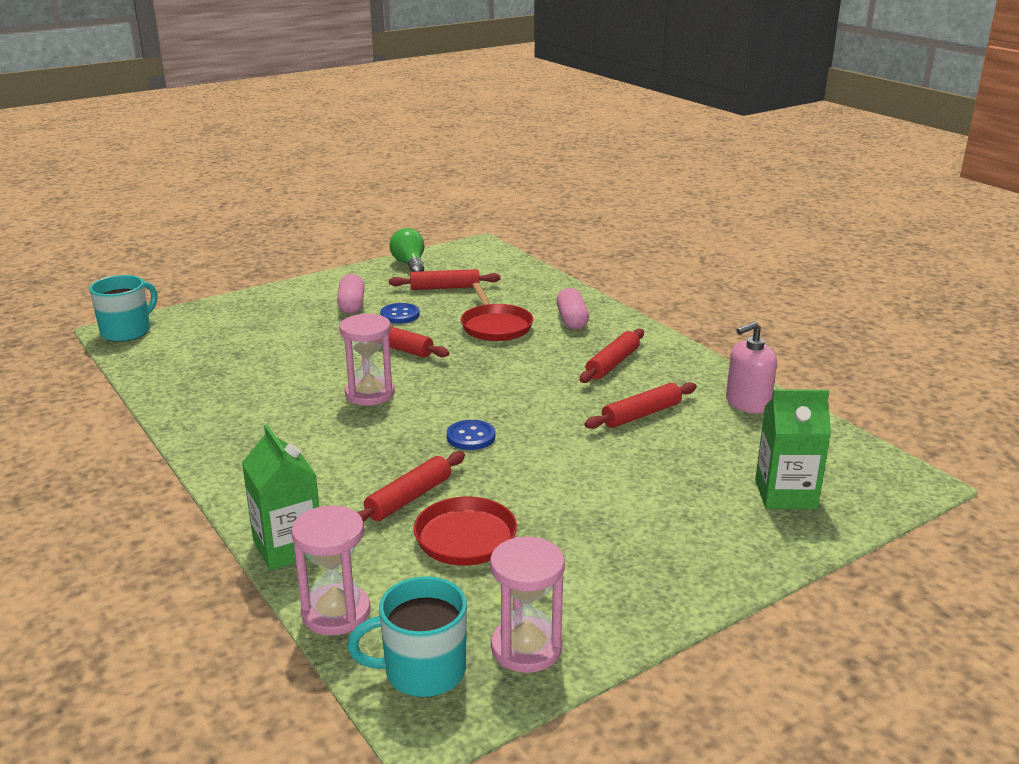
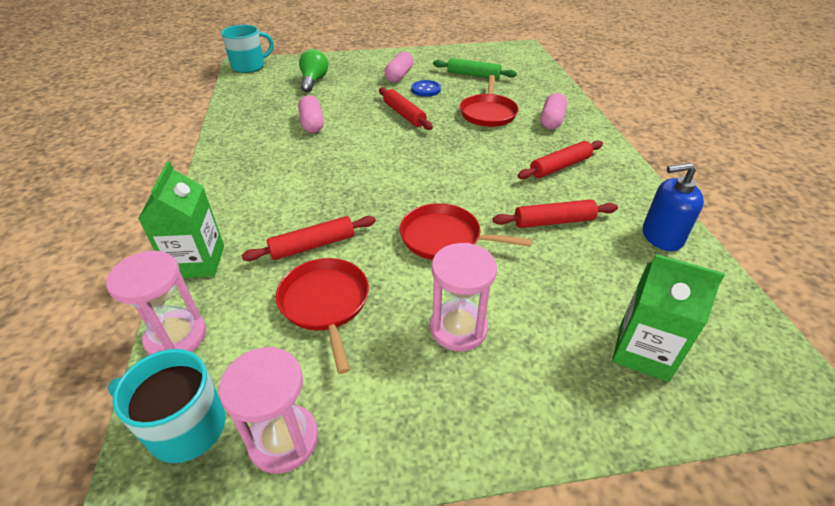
camera: 25 degrees right, 15 degrees up
pink hourglass [339,313,394,406] -> pink hourglass moved to [430,243,497,351]
green light bulb [389,228,424,272] -> green light bulb moved to [299,49,328,92]
red rolling pin [389,269,500,290] -> green rolling pin [433,58,517,79]
blue button [447,420,495,450] -> none
pink soap dispenser [726,321,777,413] -> blue soap dispenser [643,163,704,251]
none -> pink capsule [298,95,324,133]
none -> red pan [400,203,532,260]

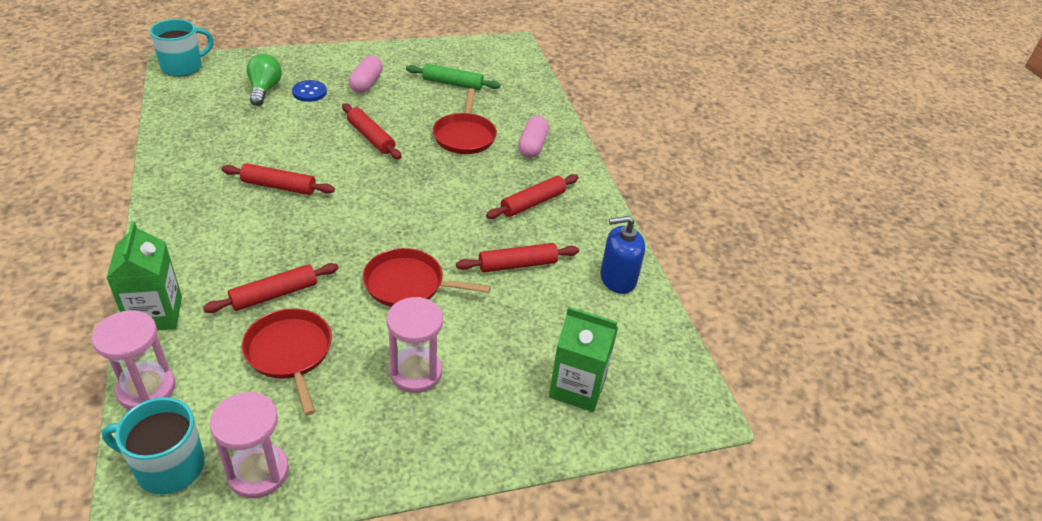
camera: 10 degrees left, 0 degrees up
pink capsule [298,95,324,133] -> none
blue button [411,80,441,97] -> blue button moved to [292,80,327,102]
none -> red rolling pin [221,163,335,195]

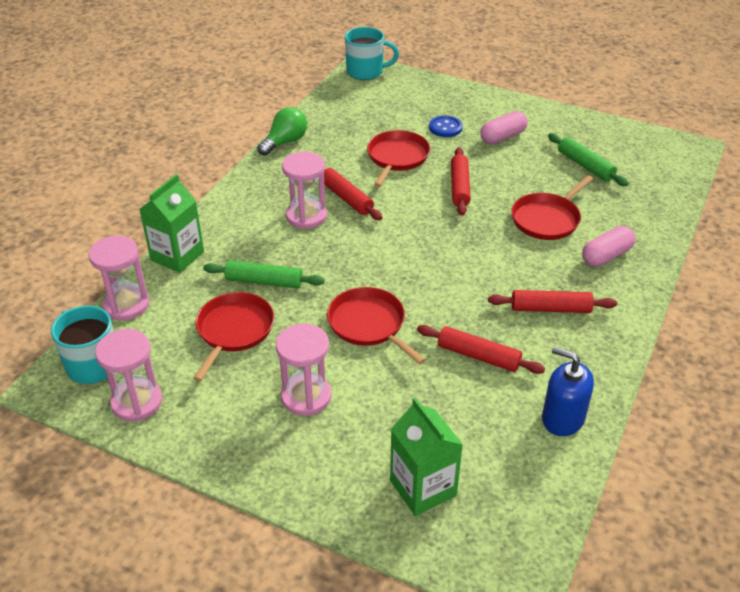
camera: 45 degrees right, 0 degrees up
red rolling pin [203,263,339,313] -> green rolling pin [203,260,325,288]
green light bulb [247,54,282,106] -> green light bulb moved to [257,107,307,155]
none -> pink hourglass [282,152,327,229]
none -> red pan [367,130,430,187]

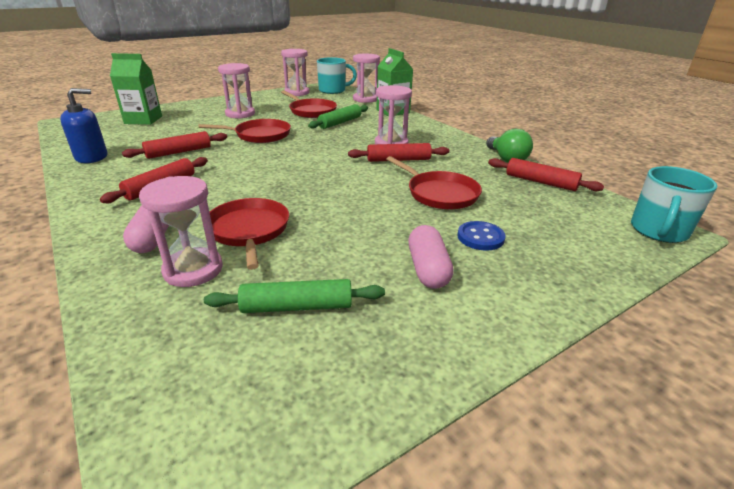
camera: 120 degrees right, 10 degrees down
red rolling pin [451,147,471,215] -> red rolling pin moved to [488,158,604,191]
none -> pink hourglass [139,176,223,287]

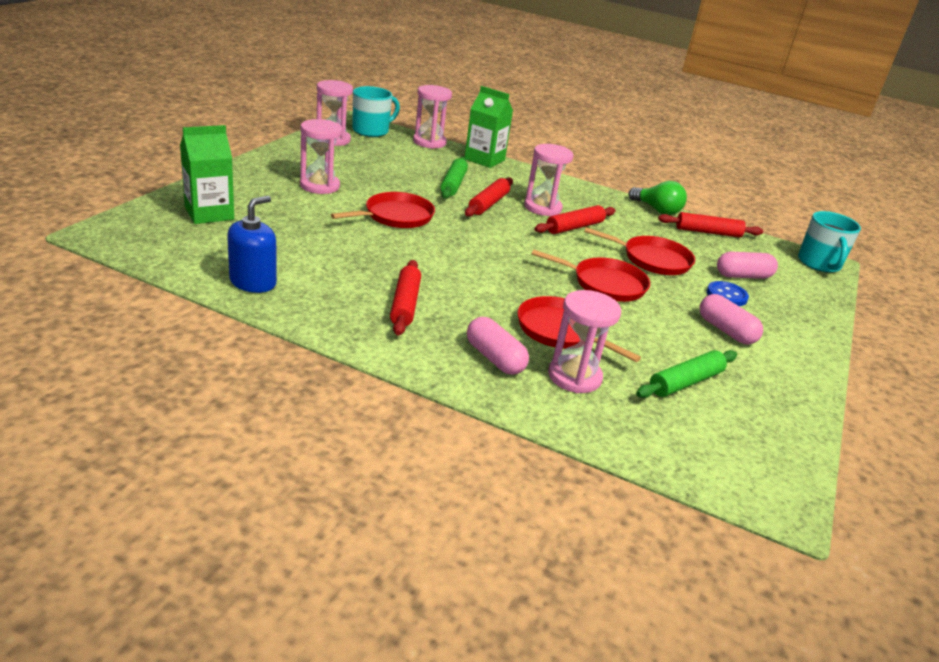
camera: 35 degrees left, 0 degrees up
red rolling pin [122,131,227,159] -> red rolling pin moved to [465,177,513,217]
red pan [281,90,337,118] -> red pan moved to [532,249,650,302]
none -> pink capsule [717,252,778,279]

